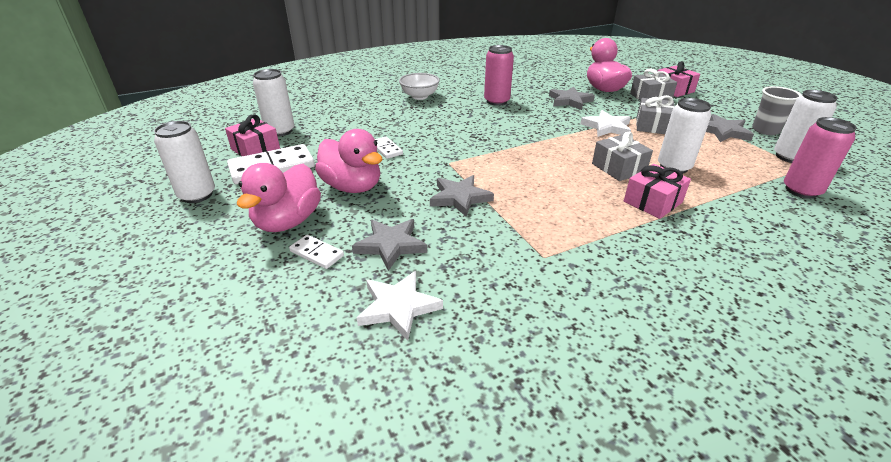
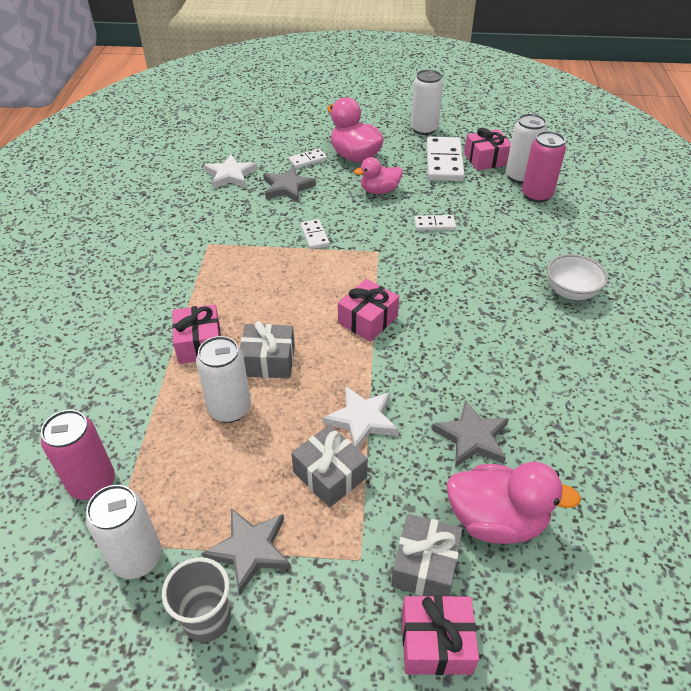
camera: 120 degrees right, 10 degrees up
pink duck [315,129,382,193] -> pink duck [354,157,403,194], size x0.65
grey star [430,175,494,217] -> white domino [300,219,329,249]
pink can [484,45,514,106] -> pink can moved to [522,131,566,203]
none -> pink gift [338,279,399,342]

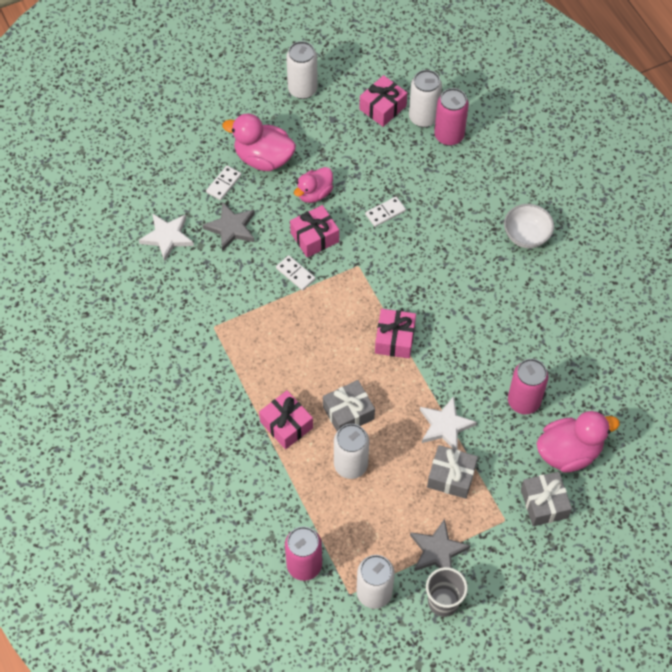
camera: 30 degrees left, 15 degrees up
pink gift [402,595,479,675] -> pink gift moved to [290,205,339,258]
white domino [426,137,465,181] -> none
grey star [432,400,509,467] -> pink can [508,359,548,414]

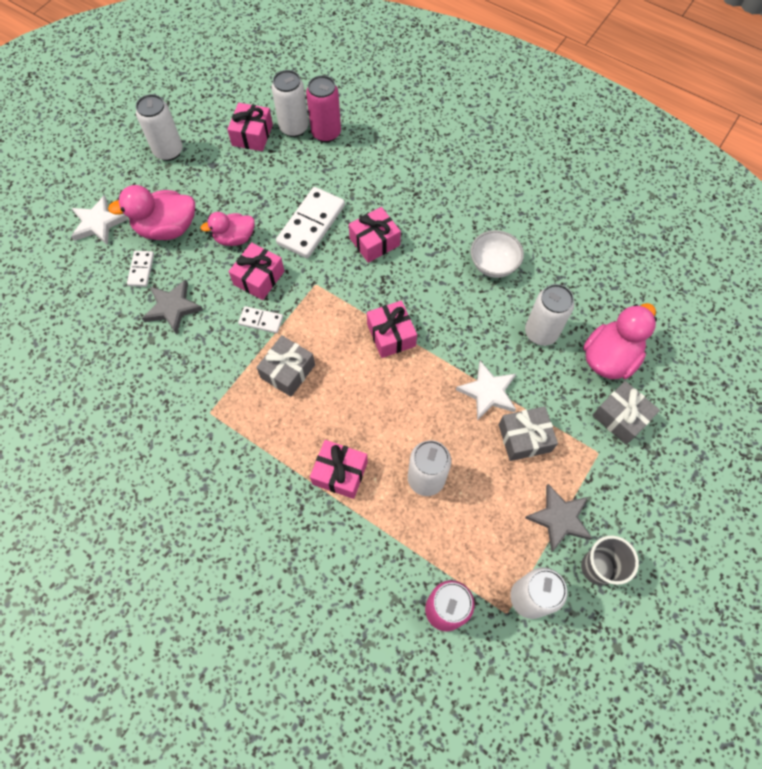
camera: 30 degrees left, 5 degrees up
white star [139,213,194,261] -> white star moved to [71,195,128,245]
pink duck [294,167,333,203] -> pink duck turned 60 degrees clockwise [200,212,255,246]
grey gift [323,380,375,431] -> grey gift moved to [256,335,315,397]
white domino [365,197,406,227] -> white domino [276,187,345,258], size x1.95
white bowl [504,204,554,248] -> white bowl moved to [470,230,524,278]
pink can [508,359,548,414] -> white can [525,284,574,346]
none -> pink gift [349,207,401,263]

